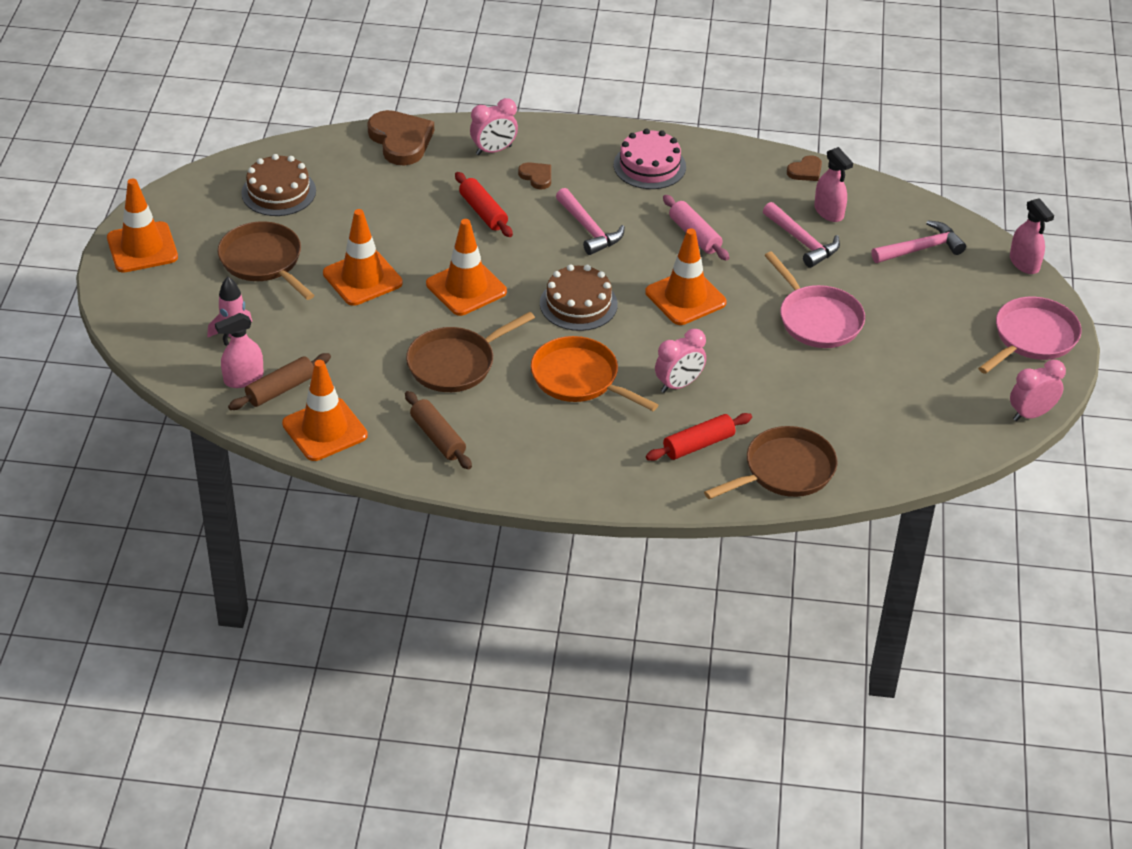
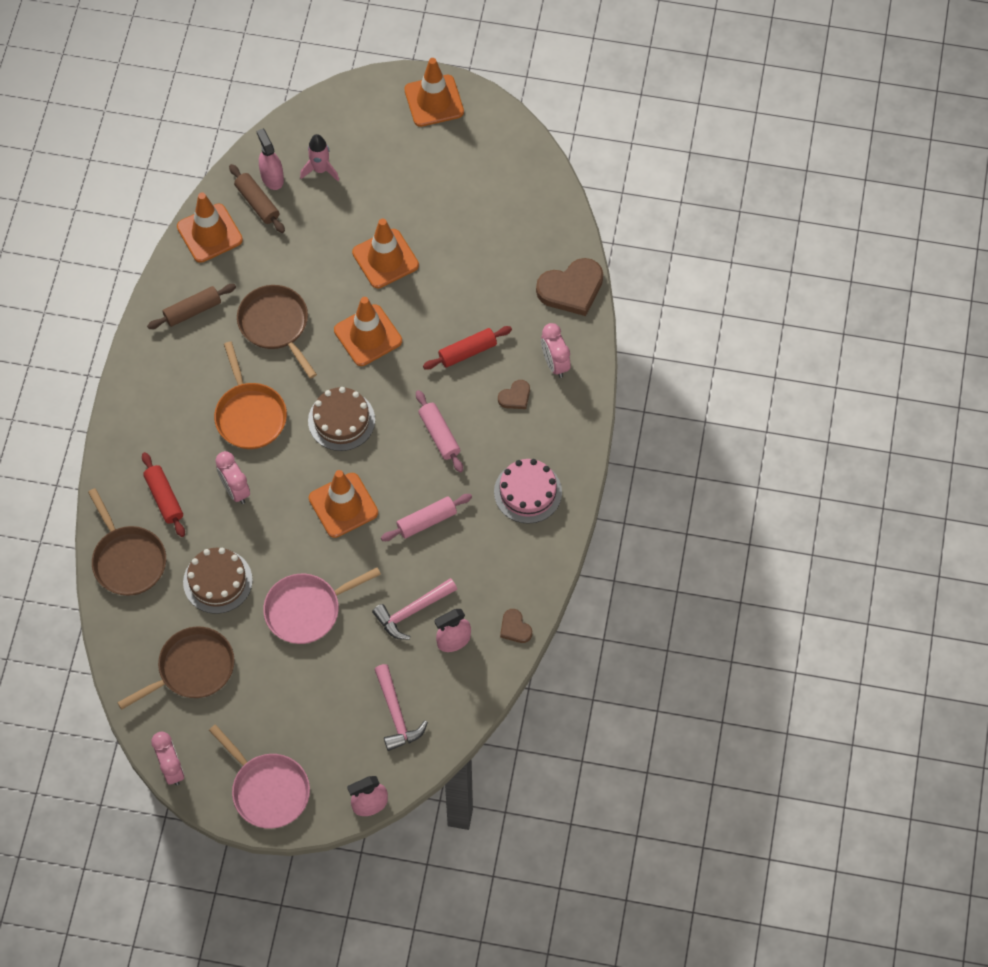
camera: 95 degrees right, 20 degrees up
brown pan [218,221,314,300] -> brown pan moved to [117,627,235,710]
brown cake [241,154,316,216] -> brown cake moved to [183,548,253,614]
orange pan [531,336,658,411] -> orange pan turned 120 degrees clockwise [214,342,287,449]
pink hammer [556,188,625,255] -> pink rolling pin [416,390,463,473]

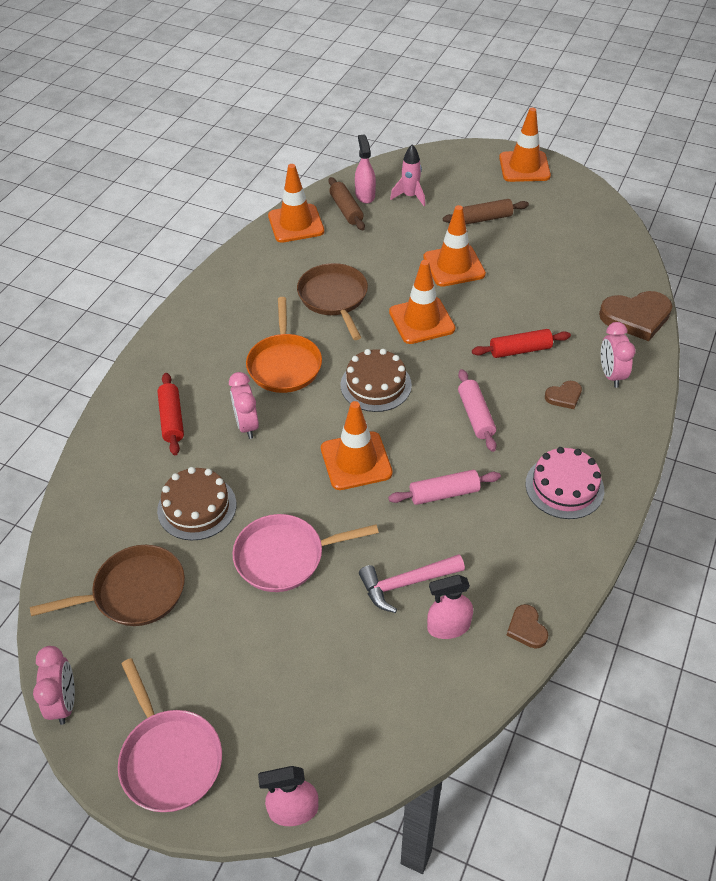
camera: 15 degrees right, 15 degrees down
brown pan [88,488,166,596] -> none
brown rolling pin [147,284,236,329] -> brown rolling pin moved to [443,199,529,224]
pink hammer [374,664,428,751] -> none

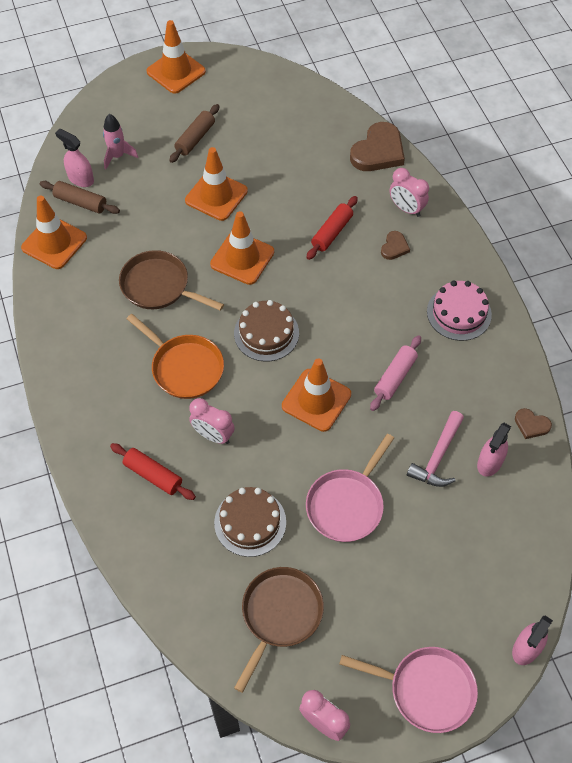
camera: 45 degrees left, 10 degrees up
pink rolling pin [458,369,496,452] -> none

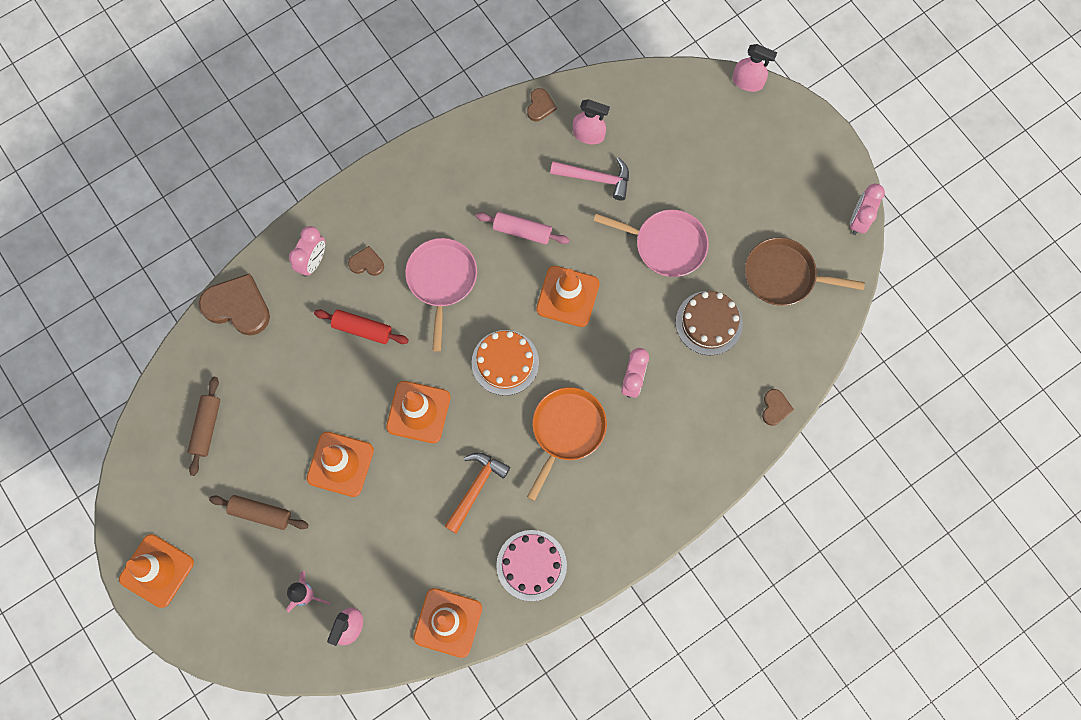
camera: 105 degrees left, 15 degrees up
brown rolling pin [40,181,120,214] -> brown rolling pin moved to [188,377,220,476]
red rolling pin [110,443,196,500] -> none
brown pan [119,250,224,311] -> orange hammer [444,453,510,534]
brown cake [234,300,299,361] -> orange cake [472,330,539,396]
pink pan [339,647,478,733] -> pink pan moved to [405,238,477,352]
pink cake [427,281,492,341] -> pink cake moved to [496,530,567,601]
none -> brown heart [762,389,794,426]

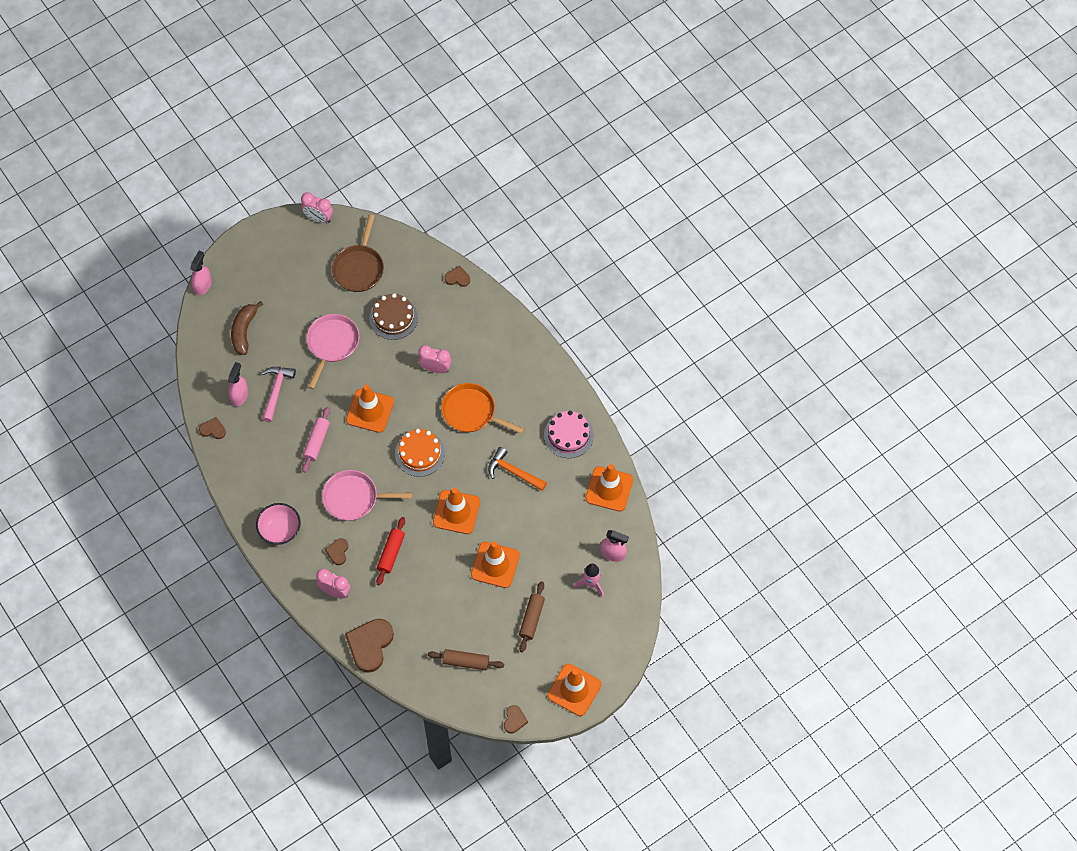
camera: 90 degrees left, 10 degrees down
none -> brown banana [231,301,263,355]
none -> pink bowl [256,503,301,545]
none -> brown heart [504,705,528,734]

